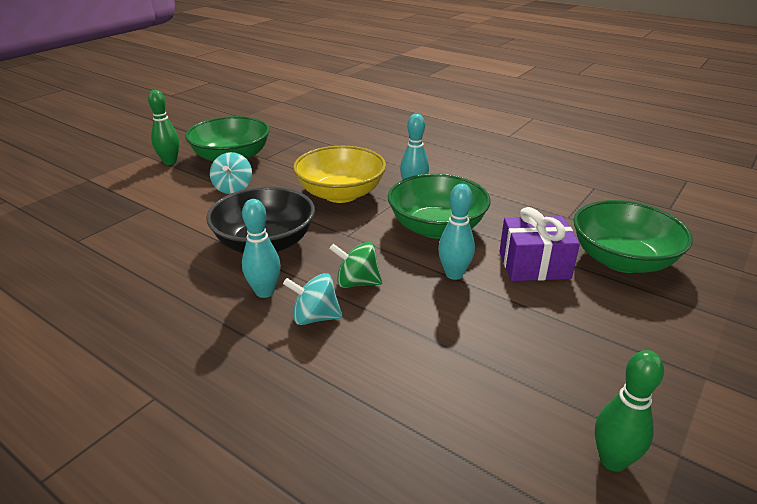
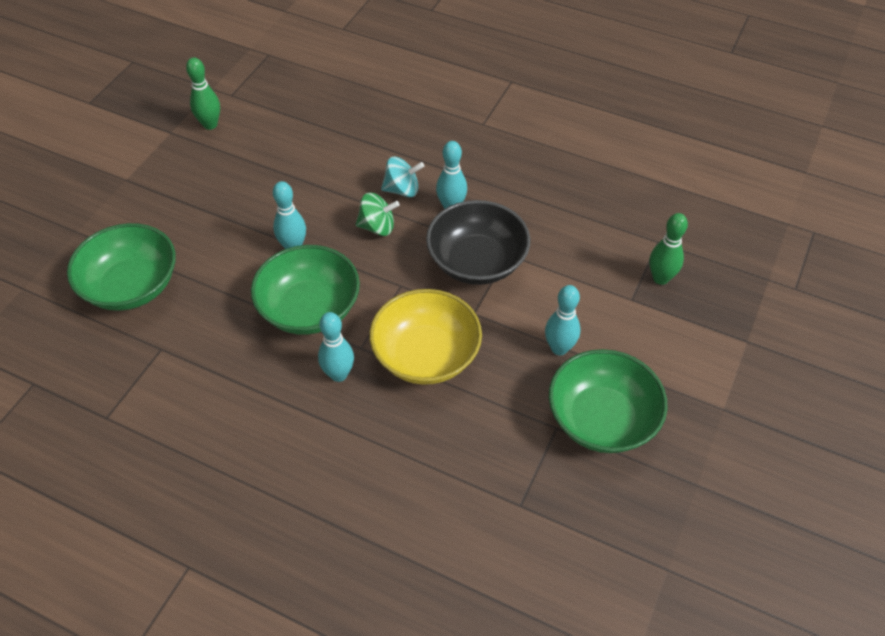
camera: 170 degrees right, 20 degrees up
green bowling pin [148,90,179,165] -> green bowling pin moved to [649,213,688,285]
turquoise spinning top [210,152,252,194] -> turquoise bowling pin [545,285,580,355]
purple gift [499,207,580,281] -> none

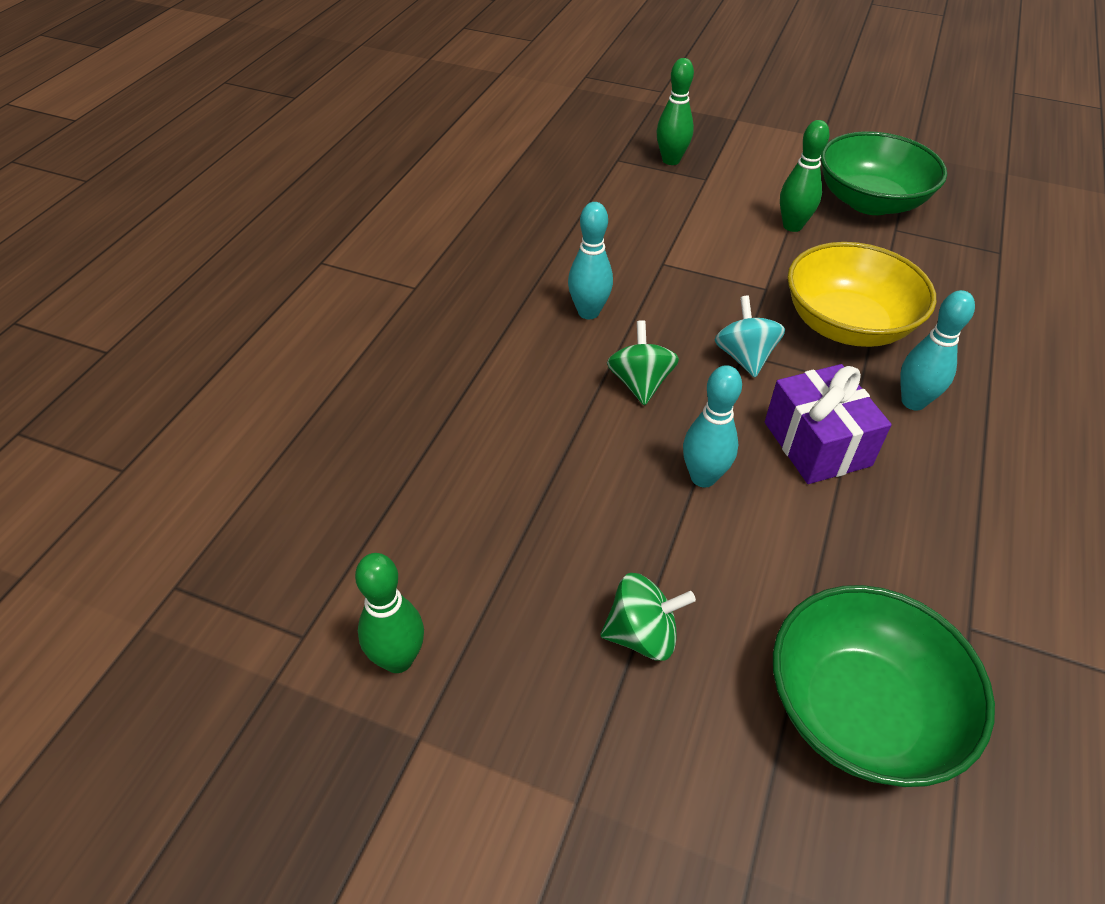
camera: 95 degrees left, 5 degrees down
green bowl [251,245,360,335] -> purple gift [765,364,891,484]
turquoise spinning top [381,157,424,197] -> turquoise spinning top moved to [715,296,785,377]
black bowl [426,200,531,285] -> none
turquoise bowling pin [545,285,580,355] -> green bowling pin [780,120,830,232]
none -> green spinning top [601,573,696,661]

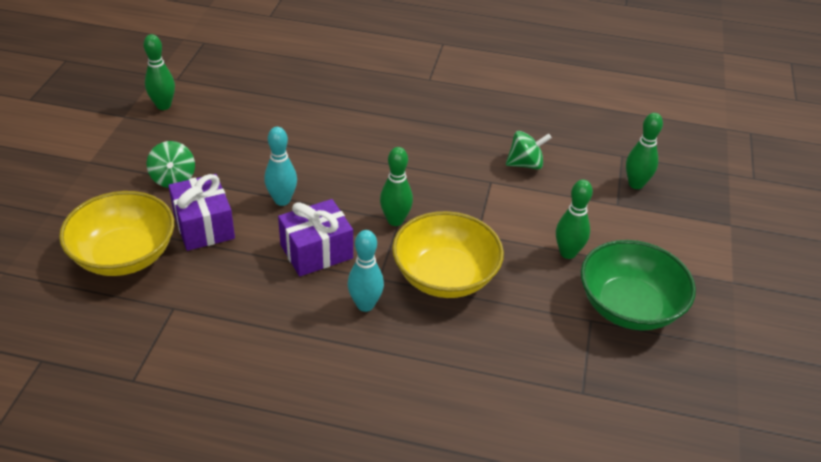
camera: 80 degrees right, 5 degrees down
turquoise bowling pin [568,202,613,319] -> none
green spinning top [607,320,679,406] -> green spinning top moved to [506,131,552,169]
turquoise spinning top [715,296,785,377] -> green bowling pin [380,147,413,226]
green bowl [773,585,995,787] -> yellow bowl [59,191,174,276]
none -> purple gift [168,174,235,251]

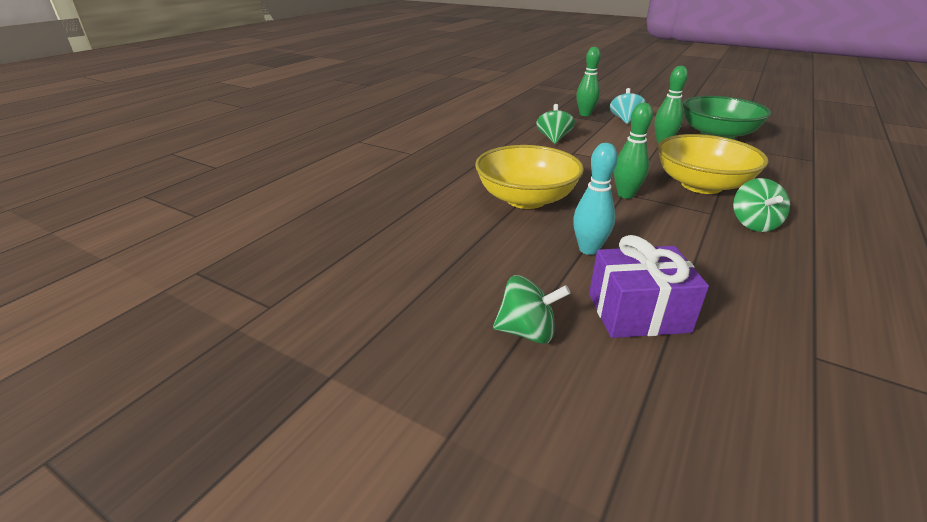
camera: 70 degrees left, 10 degrees down
yellow bowl [59,191,174,276] -> yellow bowl moved to [475,145,584,209]
green bowling pin [144,34,175,110] -> none
purple gift [278,199,353,276] -> none
turquoise bowling pin [347,230,384,312] -> green spinning top [733,178,790,232]
none -> turquoise spinning top [610,88,646,124]

